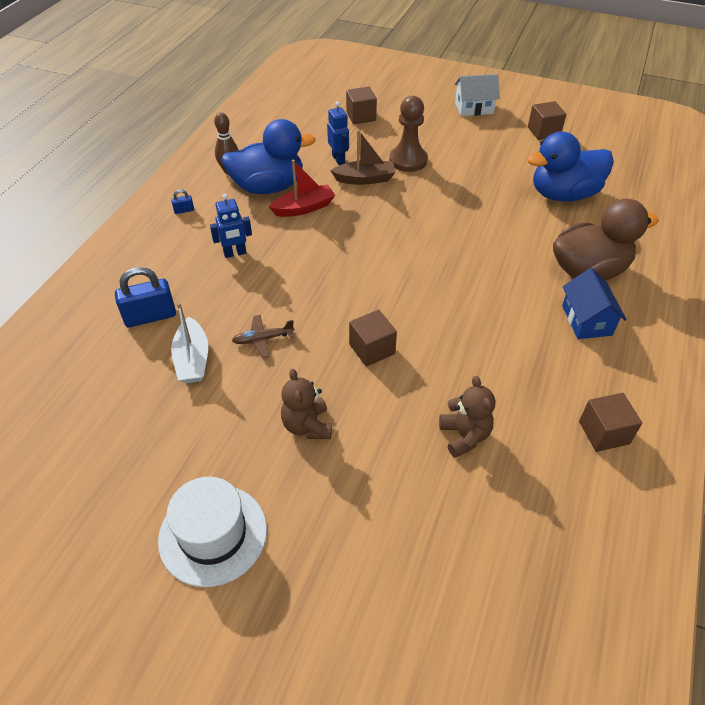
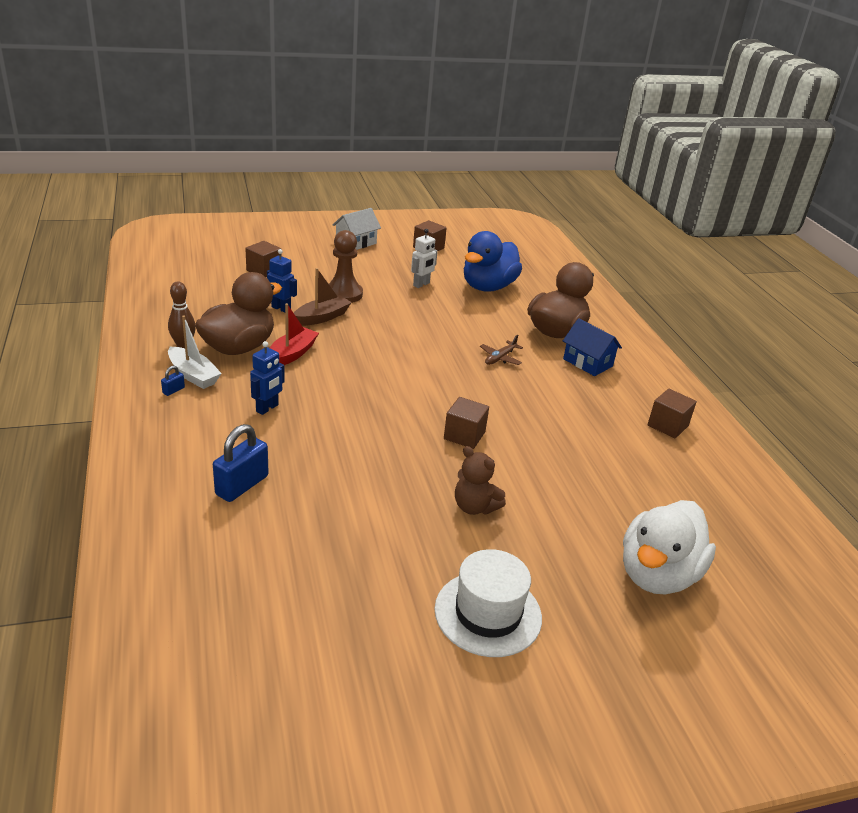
camera: 40 degrees left, 15 degrees down
white boat [171,302,208,383] -> white boat moved to [168,316,222,389]
blue duck [221,119,316,194] -> brown duck [195,272,282,355]
brown plane [232,315,294,358] -> brown plane moved to [480,335,523,365]
brown teddy bear [439,376,495,458] -> none
none -> white robot [411,229,438,288]
none -> white duck [623,500,716,595]

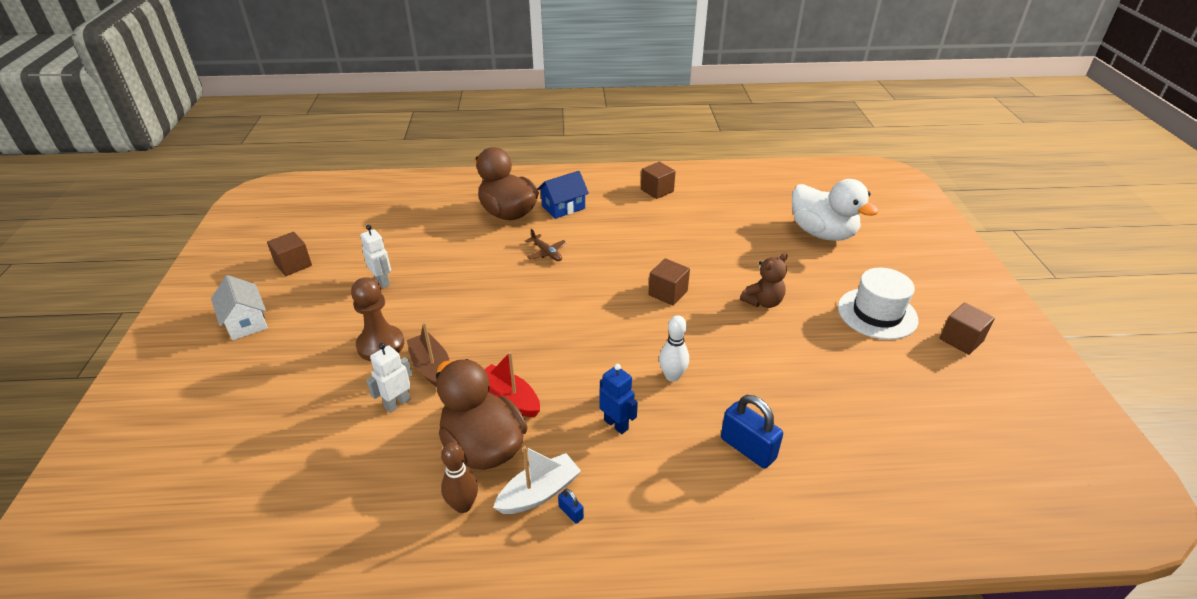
camera: 75 degrees left, 5 degrees up
brown cube [245,241,282,278] -> brown cube moved to [939,303,995,355]
blue robot [267,249,297,313] -> white robot [366,343,412,413]
blue duck [464,231,522,292] -> none
none -> white bowling pin [659,315,689,382]

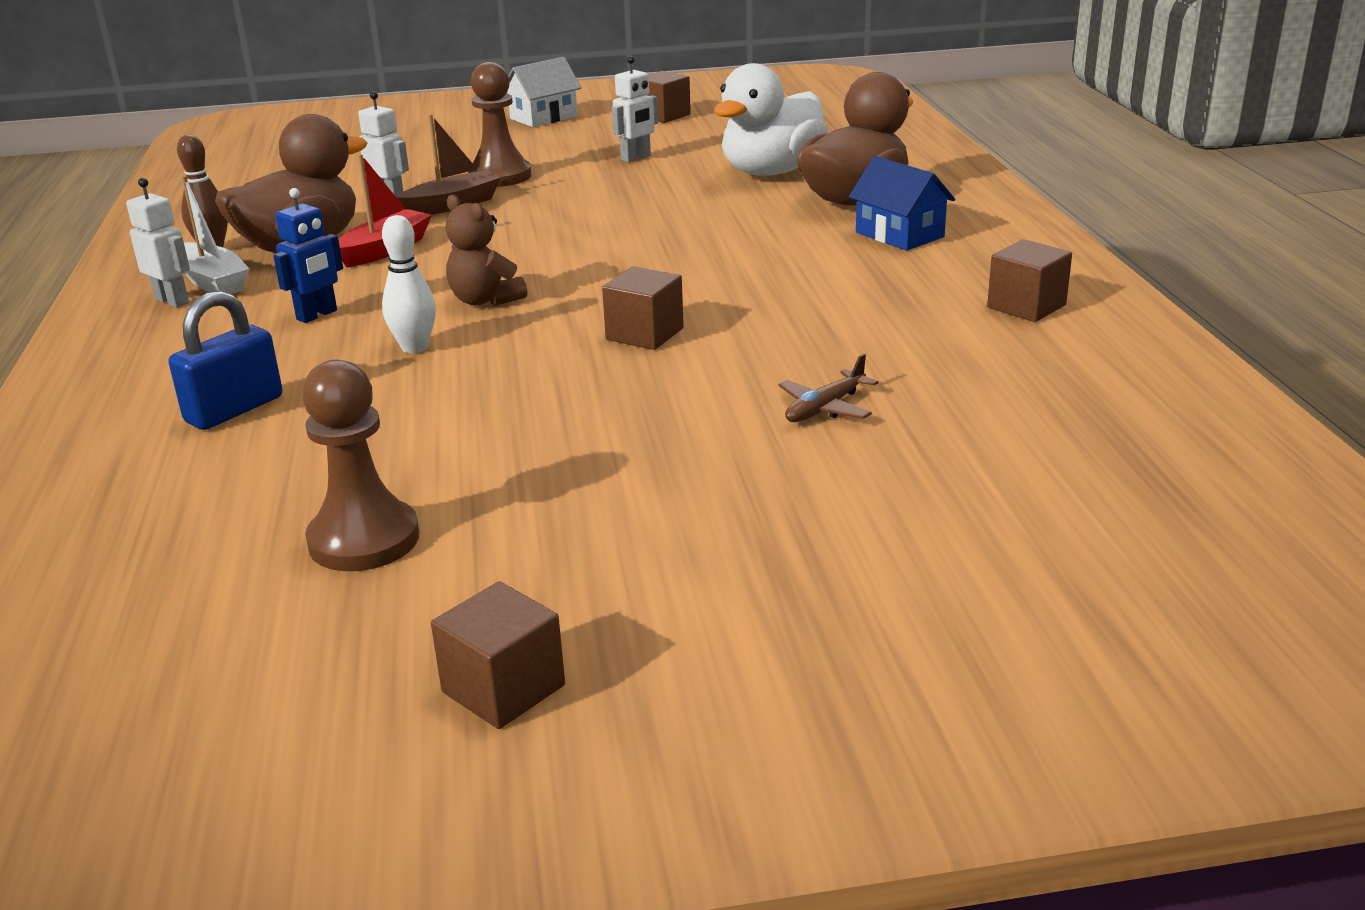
camera: 85 degrees right, 10 degrees down
brown plane [525,229,567,261] -> brown plane moved to [778,354,878,422]
blue padlock [558,488,584,524] -> white robot [126,178,190,308]
brown teddy bear [740,253,787,308] -> brown teddy bear moved to [446,195,527,306]
white duck [792,179,878,241] -> white duck moved to [714,63,828,176]
white hat [838,268,918,340] -> none
none -> brown pawn [302,360,419,571]

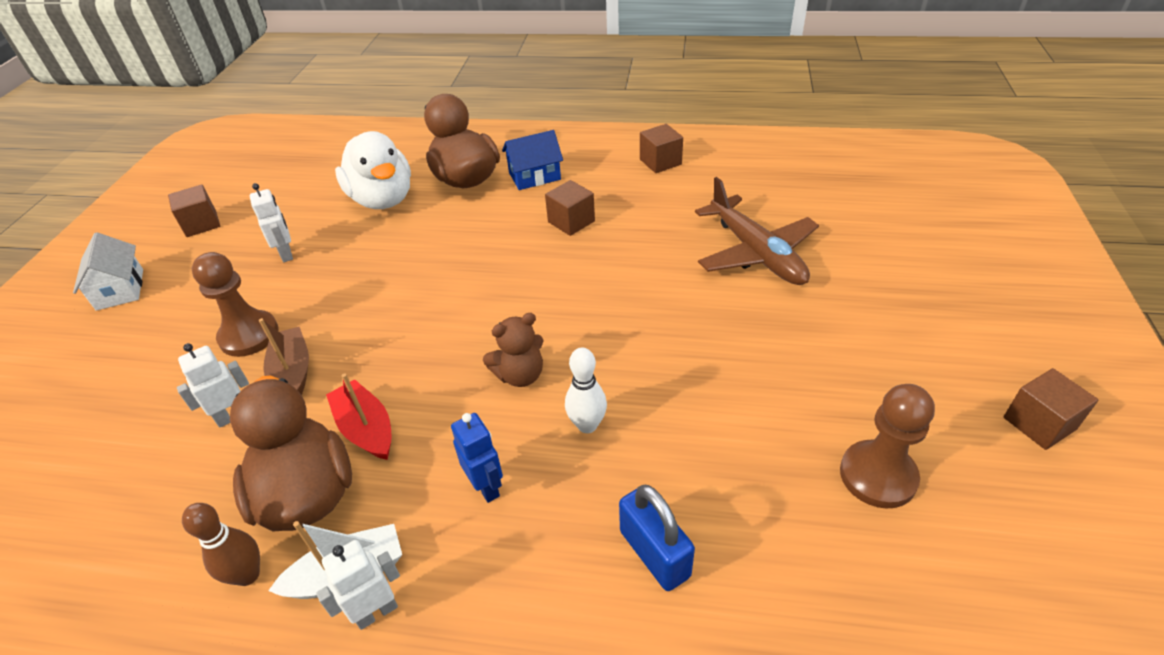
camera: 70 degrees left, 15 degrees up
brown cube [602,266,684,350] -> brown cube moved to [545,180,595,236]
brown plane [778,354,878,422] -> brown plane [695,177,819,285], size x2.19

